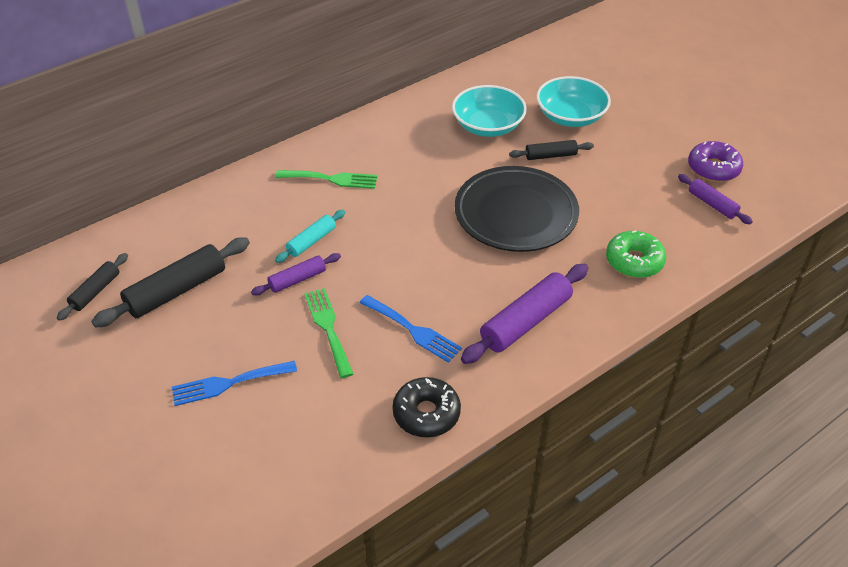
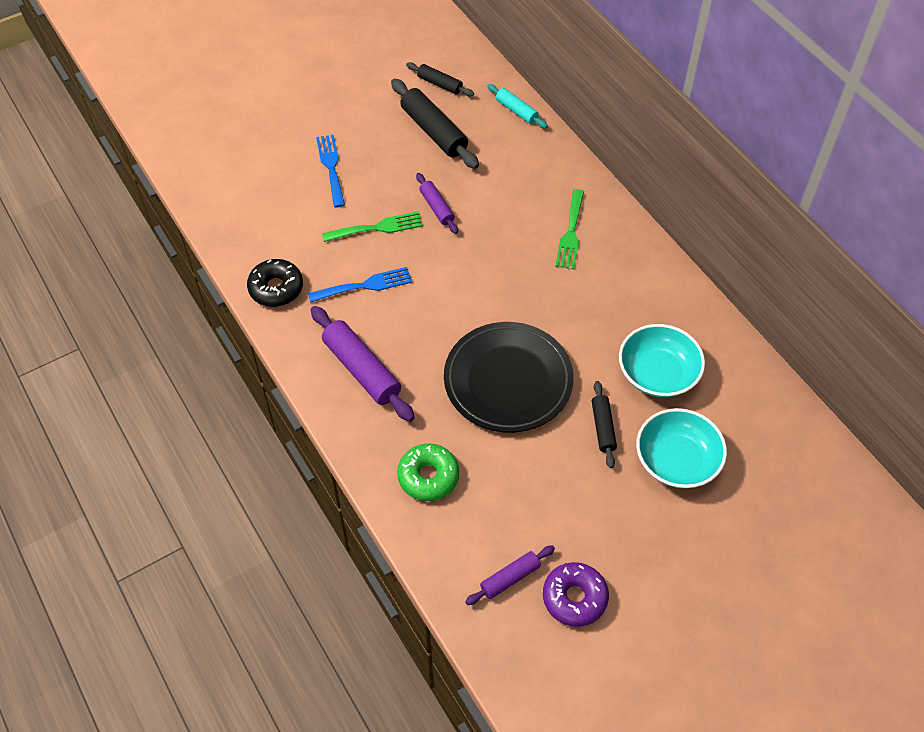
camera: 95 degrees right, 10 degrees up
turquoise rolling pin [275,210,345,263] -> turquoise rolling pin moved to [487,84,548,128]
blue fork [360,295,462,363] -> blue fork turned 150 degrees counterclockwise [308,267,412,303]

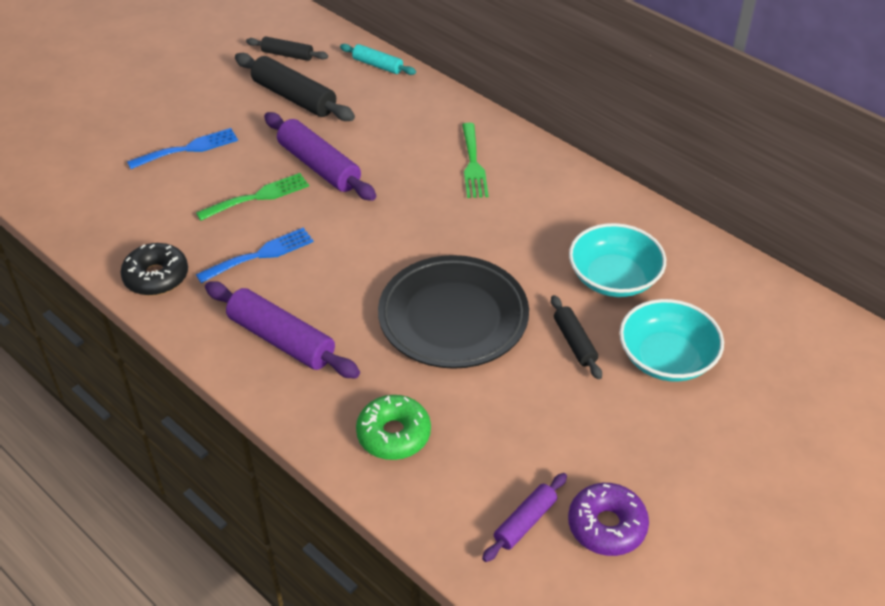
camera: 15 degrees left, 10 degrees down
blue fork [316,135,345,207] -> blue fork turned 90 degrees clockwise [127,128,238,169]
purple rolling pin [416,173,458,234] -> purple rolling pin [264,112,376,201], size x1.76

